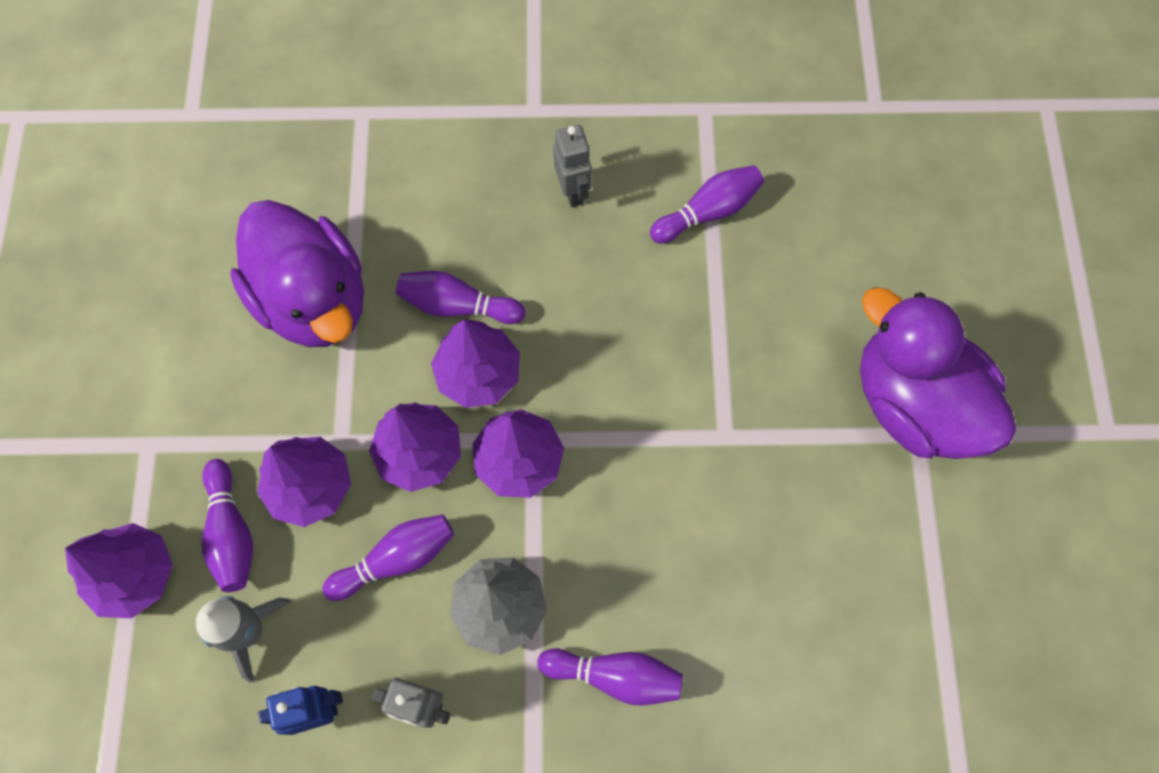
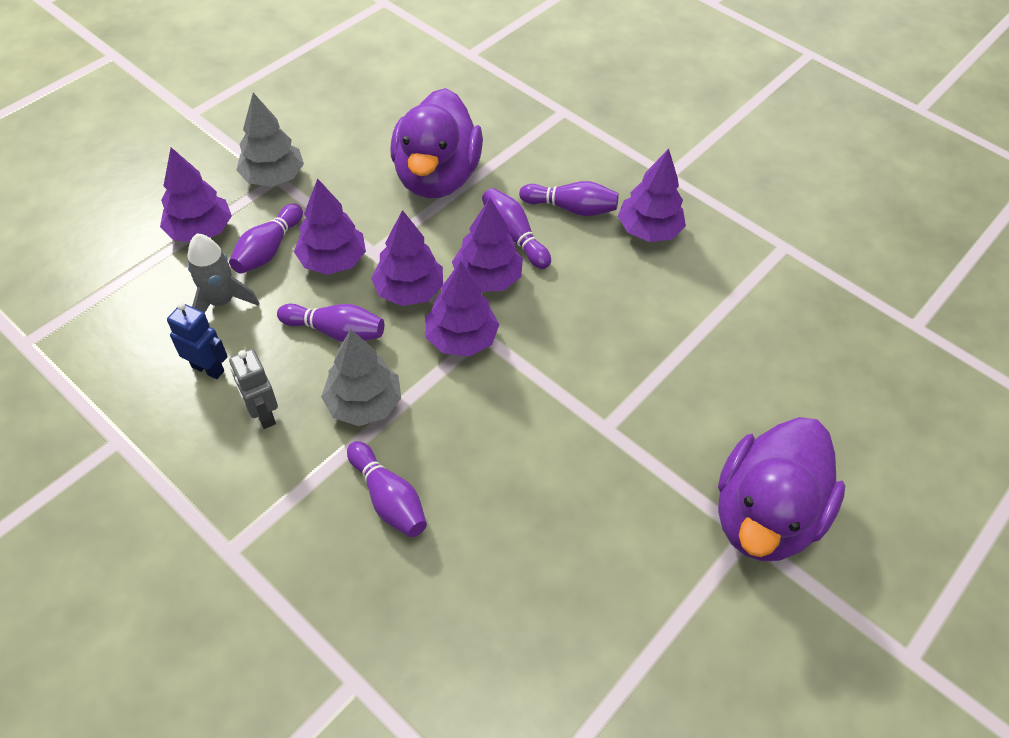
camera: 40 degrees right, 15 degrees down
grey robot [553,125,592,207] -> purple tree [618,149,686,242]
purple bowling pin [650,165,764,243] -> purple bowling pin moved to [519,181,619,216]
purple duck [860,287,1016,459] -> purple duck turned 150 degrees counterclockwise [718,417,845,561]
none -> grey tree [236,93,304,187]

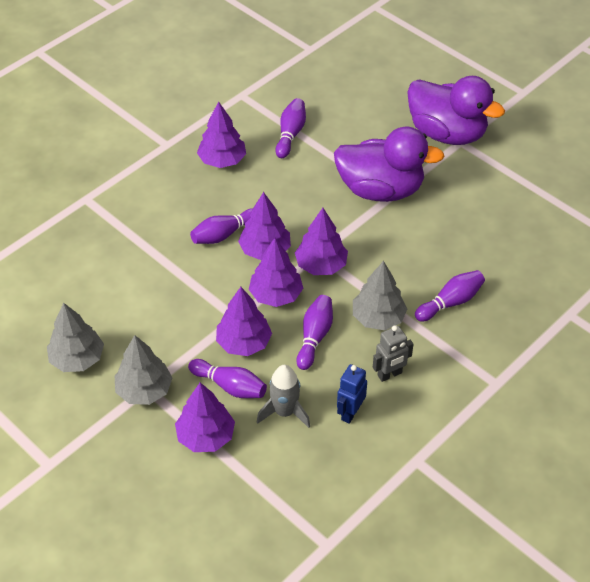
camera: 85 degrees left, 5 degrees down
purple duck [390,88,483,198] -> purple duck moved to [334,127,445,202]
purple bowling pin [519,181,619,216] -> purple bowling pin moved to [275,98,306,158]
none -> grey tree [47,303,104,372]

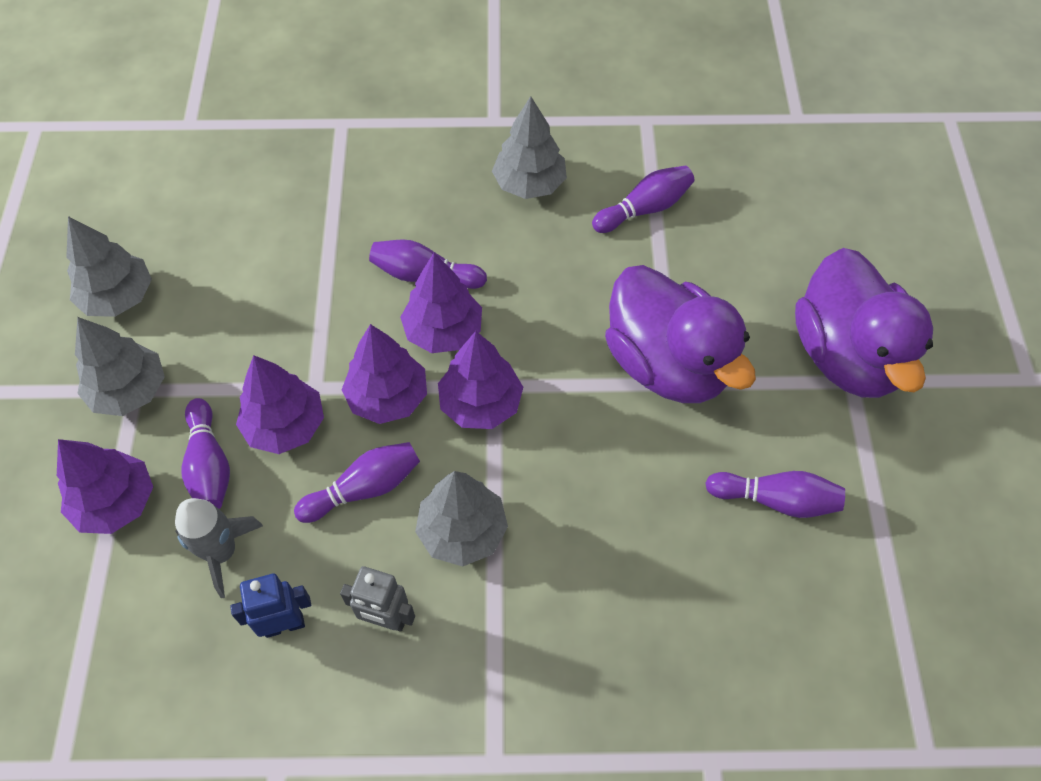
camera: 45 degrees right, 10 degrees up
purple tree [197,101,246,168] -> grey tree [492,96,567,199]
purple bowling pin [415,270,485,322] -> purple bowling pin moved to [705,471,845,518]

